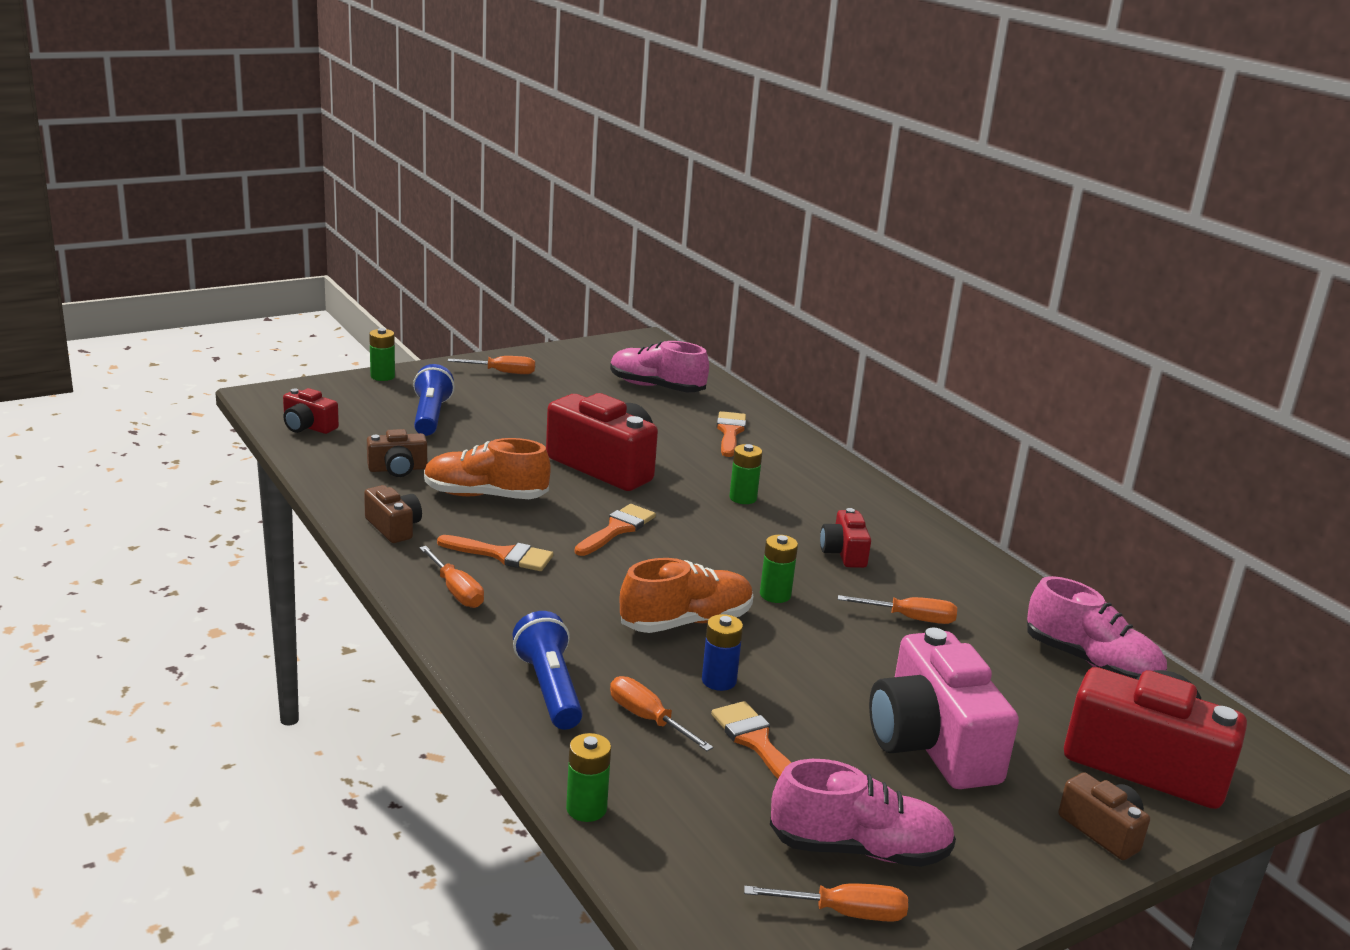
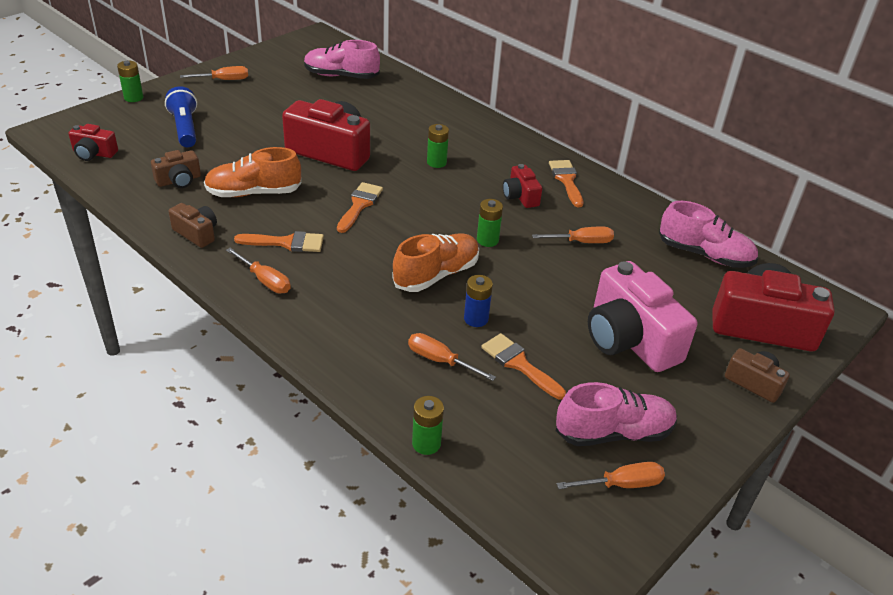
camera: 15 degrees left, 15 degrees up
blue flashlight [512,611,583,730] -> none
orange brush [717,411,746,457] -> orange brush moved to [549,160,583,207]

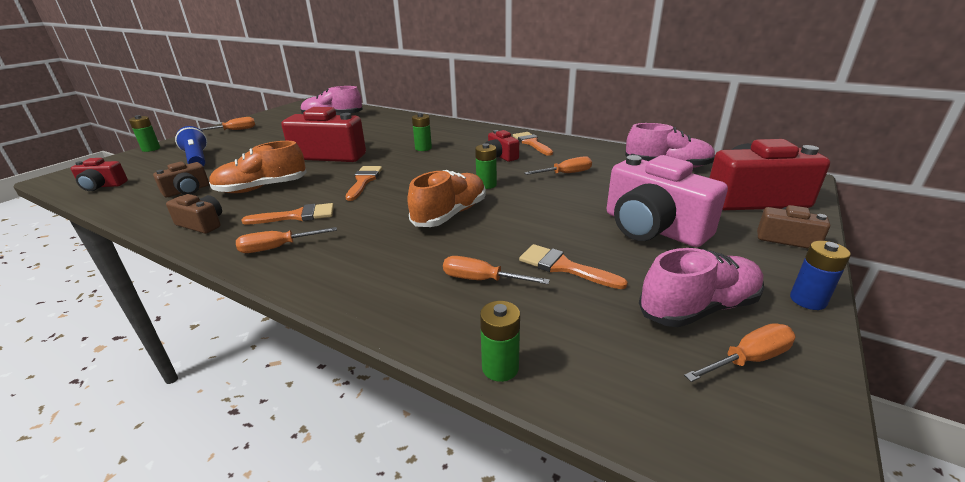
camera: 10 degrees left, 10 degrees down
orange screwdriver [226,248,291,293] -> orange screwdriver turned 135 degrees clockwise [236,227,337,253]
blue battery [464,275,493,327] -> blue battery moved to [790,241,851,310]

